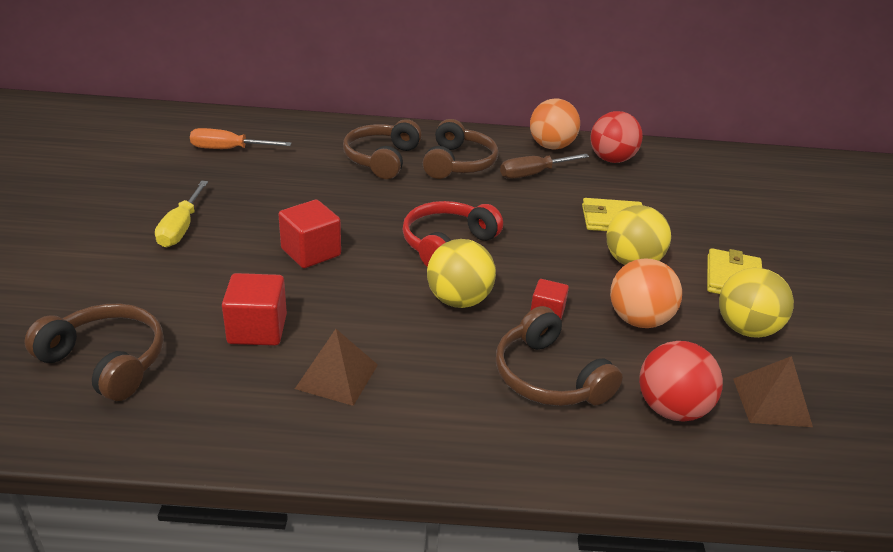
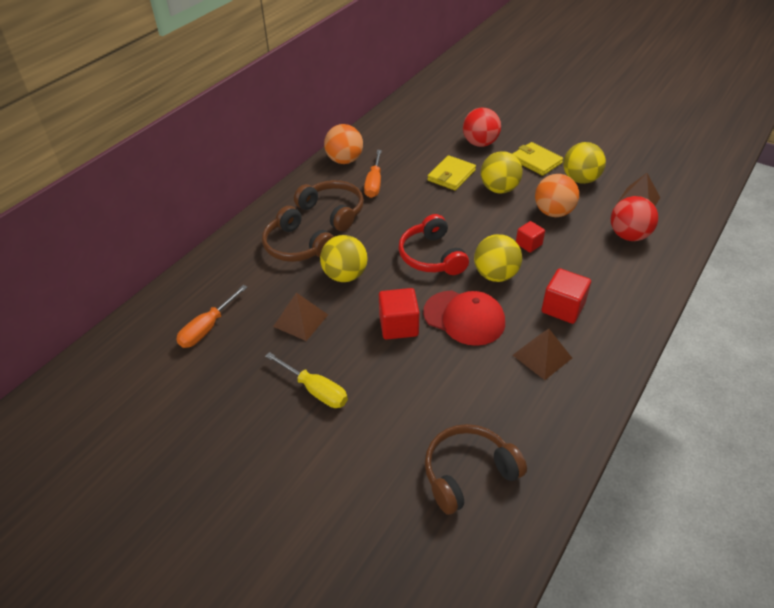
camera: 55 degrees left, 10 degrees up
red cube [222,273,287,346] -> red cube moved to [542,268,591,324]
brown headphones [496,306,623,406] -> none
brown screwdriver [500,154,589,179] -> orange screwdriver [364,150,382,198]
red ball [590,111,643,163] -> red ball moved to [463,108,501,147]
none -> brown pyramid [273,293,328,341]
none -> yellow ball [320,235,367,282]
none -> red cap [423,290,505,346]

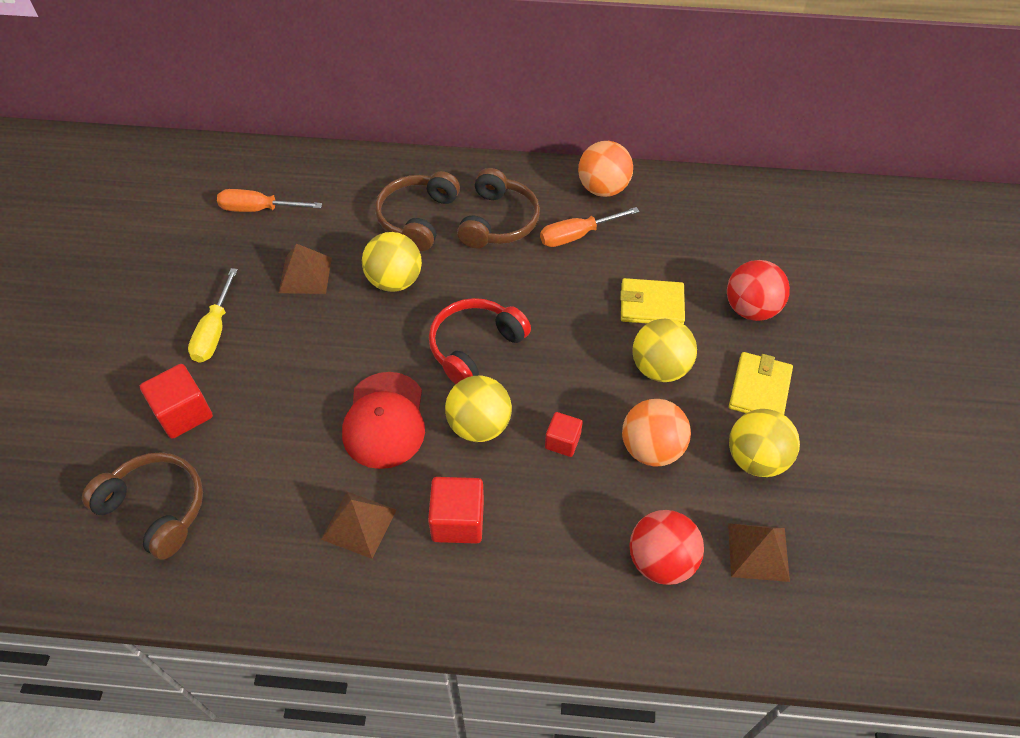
camera: 60 degrees right, 10 degrees up
red cube [379,288,420,340] -> red cube moved to [140,364,213,439]

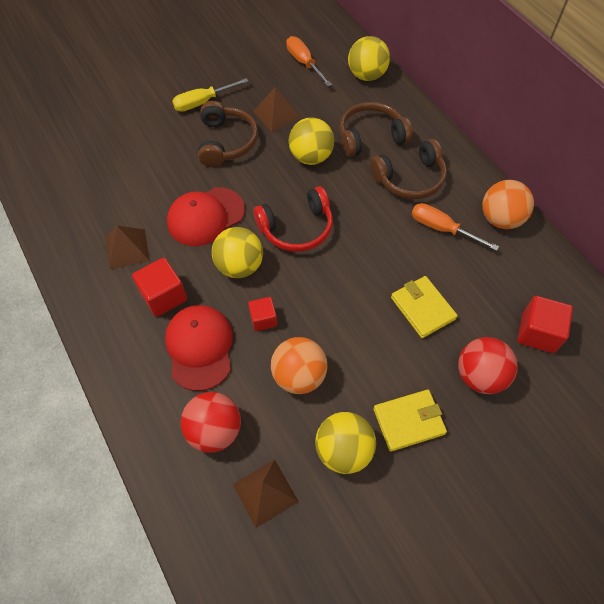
camera: 55 degrees right, 5 degrees up
brown headphones [82,452,203,560] -> brown headphones moved to [198,101,258,167]
red cube [140,364,213,439] -> red cube moved to [518,296,573,353]
red headphones [429,298,531,384] -> red headphones turned 150 degrees clockwise [253,186,333,252]
yellow ball [632,319,697,382] -> yellow ball moved to [348,36,390,81]
none -> red cap [165,305,233,391]

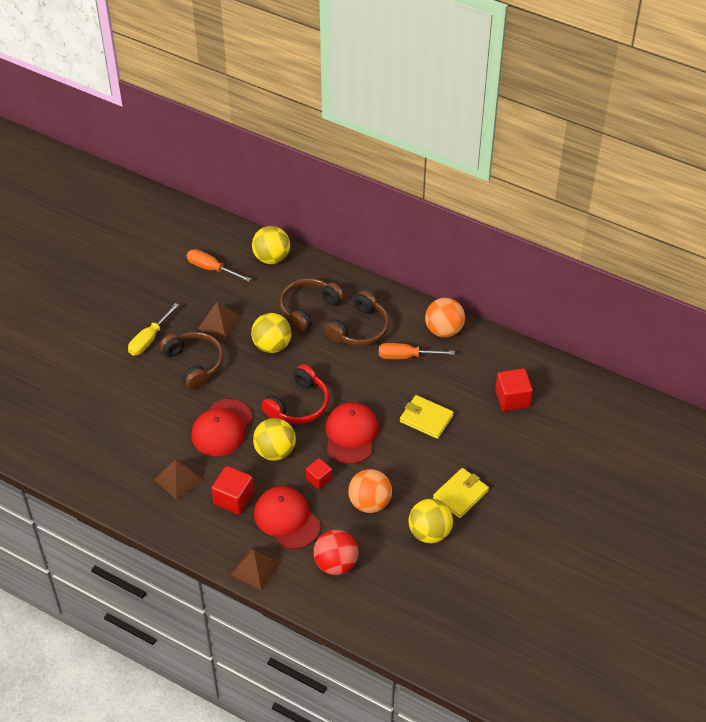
camera: 30 degrees left, 10 degrees down
brown pyramid [233,460,299,528] -> brown pyramid moved to [231,548,280,591]
red ball [458,337,518,394] -> none
none -> red cap [326,402,379,464]

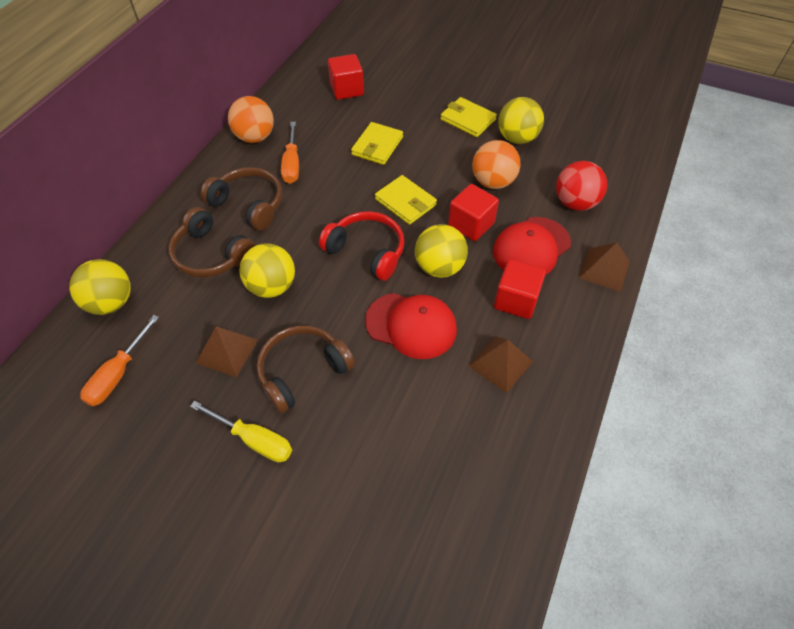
camera: 95 degrees left, 5 degrees up
red cube [306,458,332,489] -> red cube [448,184,499,241], size x1.59
red cap [326,402,379,464] -> yellow wallet [375,175,437,225]

